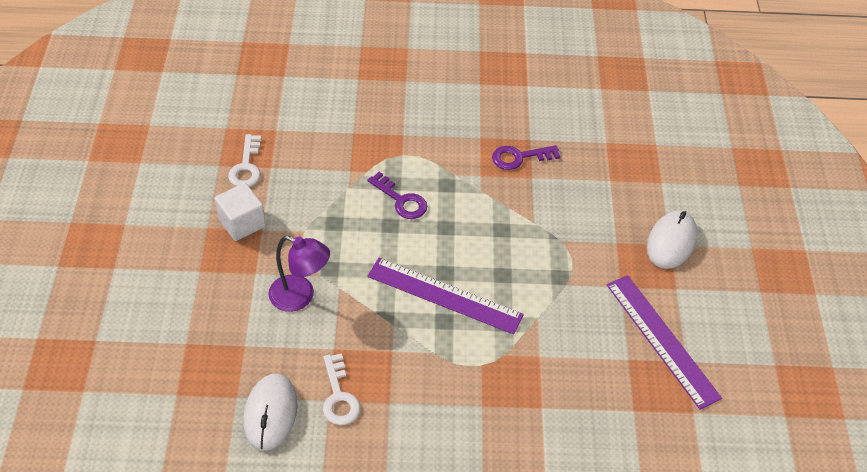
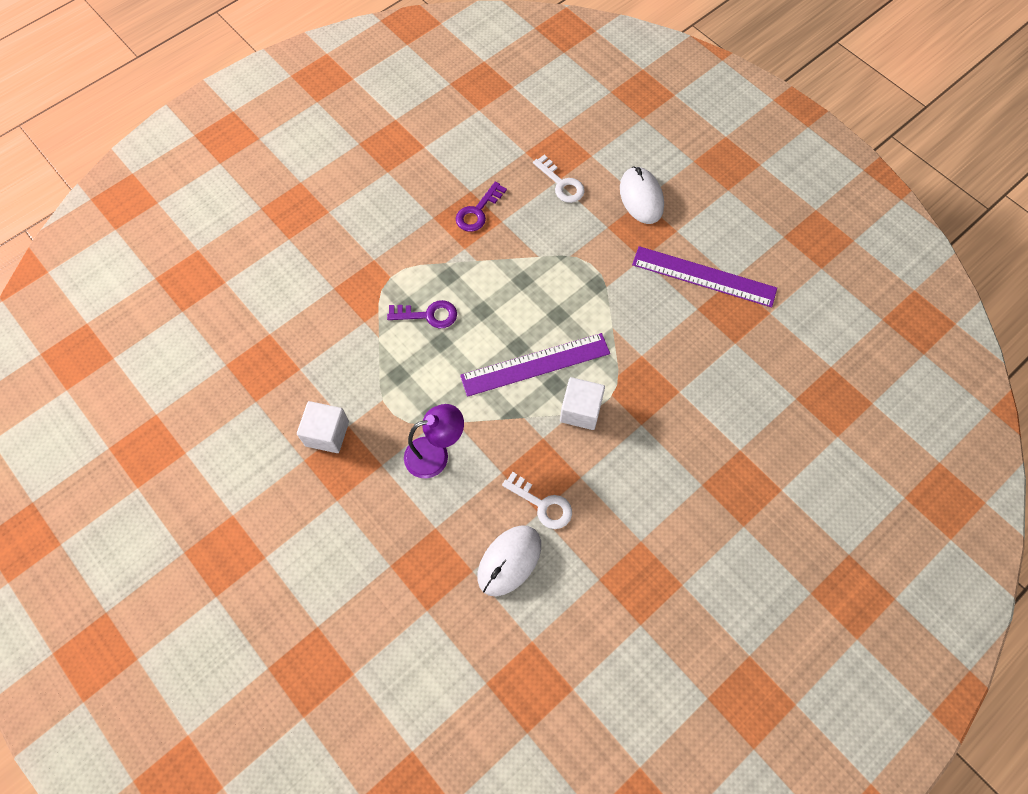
camera: 40 degrees left, 15 degrees up
white key [228,134,261,187] -> white key moved to [533,155,585,203]
white mouse [243,373,298,451] -> white mouse turned 75 degrees clockwise [477,525,541,596]
none -> white cube [560,377,605,430]

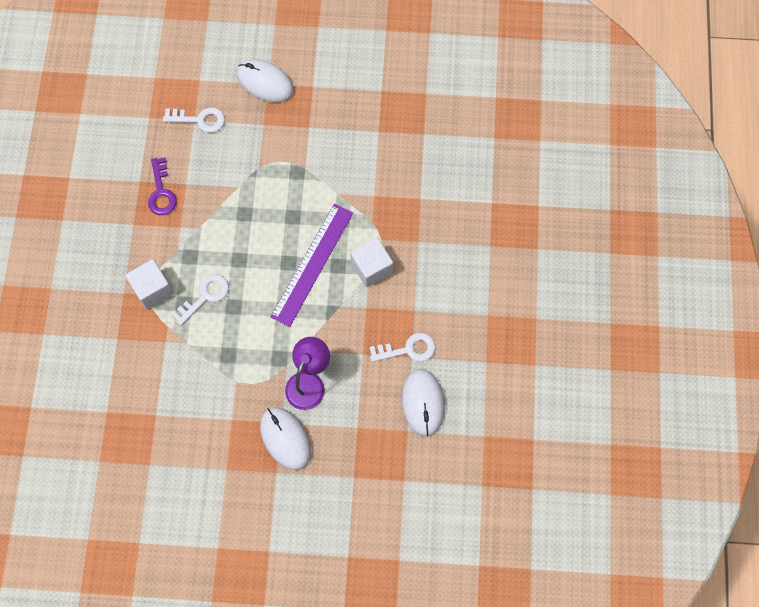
camera: 45 degrees left, 5 degrees up
white cube [297,401,349,453] -> white cube moved to [125,259,174,309]
purple key [387,300,457,328] -> white key [171,274,229,326]
purple ruler [632,246,777,307] -> none
none -> white mouse [260,407,311,470]

